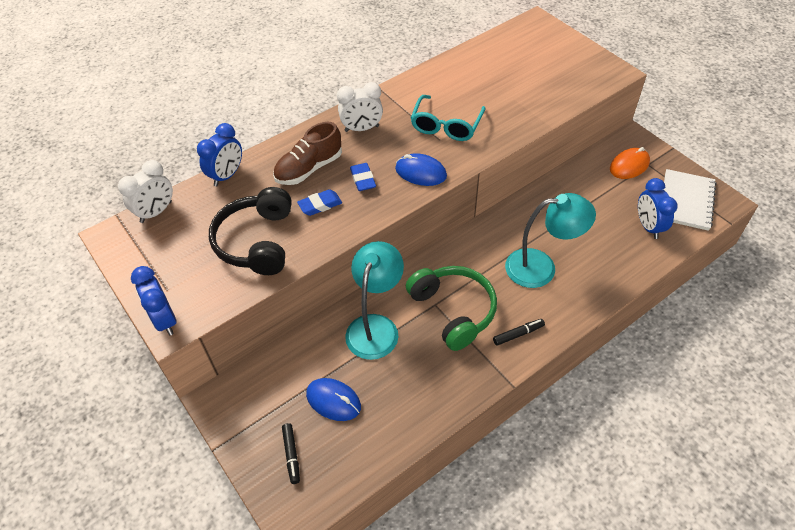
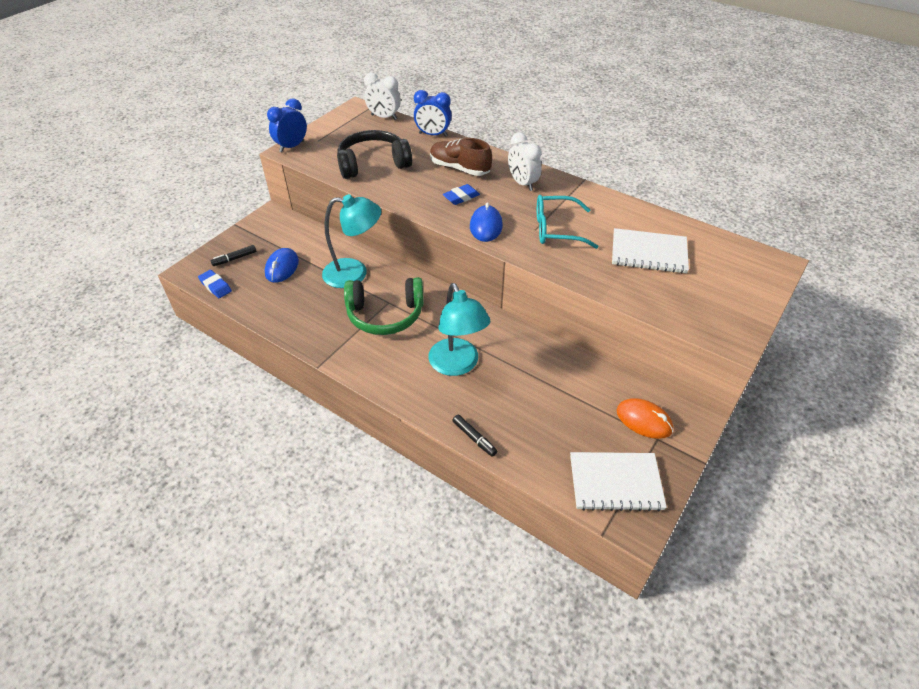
camera: 70 degrees right, 5 degrees down
blue eraser [297,189,342,216] -> blue eraser moved to [198,270,232,298]
green headphones [406,266,497,351] -> green headphones turned 45 degrees clockwise [344,277,424,335]
black marker [493,319,545,346] -> black marker moved to [452,415,497,457]
blue clock [638,178,678,239] -> none
none -> white notebook [612,228,689,274]

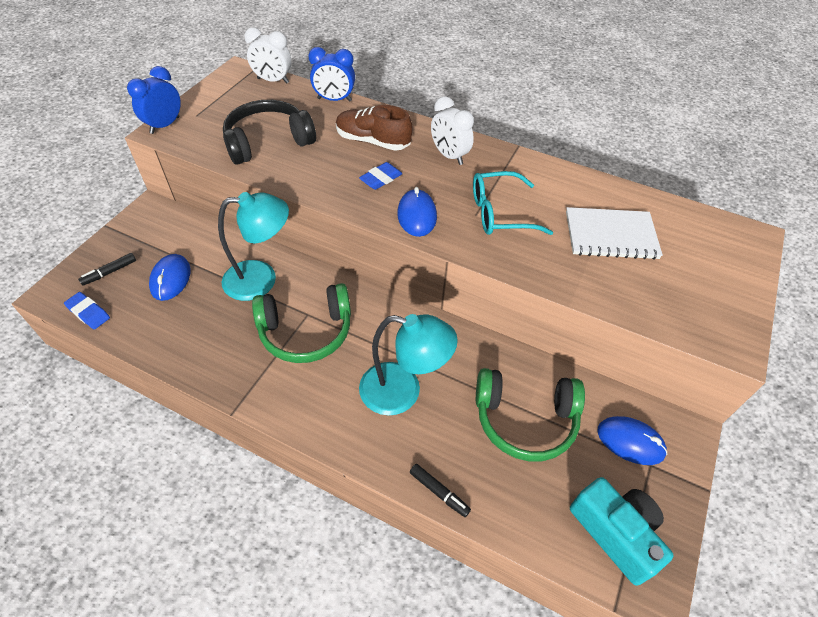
camera: 10 degrees left, 5 degrees up
turquoise lamp [428,283,491,376] -> turquoise lamp turned 45 degrees counterclockwise [359,314,458,415]
white notebook [570,452,667,512] -> turquoise camera [570,477,674,586]
orange mouse [617,398,673,439] -> blue mouse [597,416,667,465]
none -> green headphones [476,368,585,461]

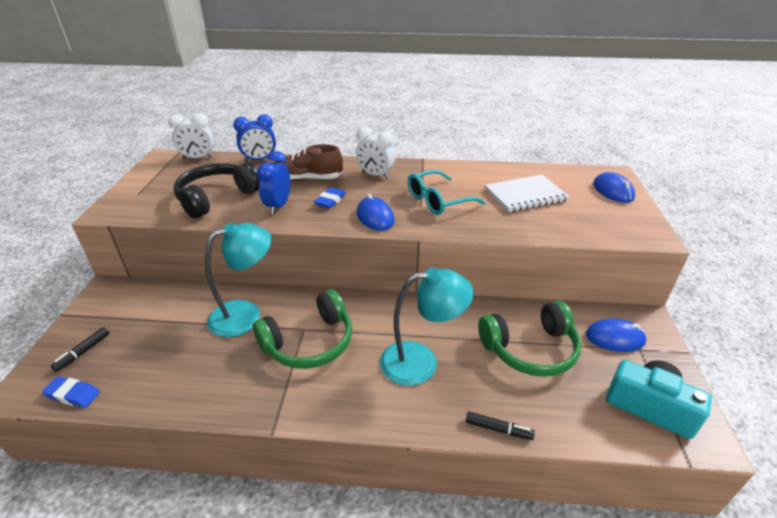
camera: 20 degrees left, 15 degrees down
blue clock [127,66,181,134] -> blue clock moved to [257,151,290,214]
blue mouse [149,254,191,301] -> blue mouse moved to [593,172,635,203]

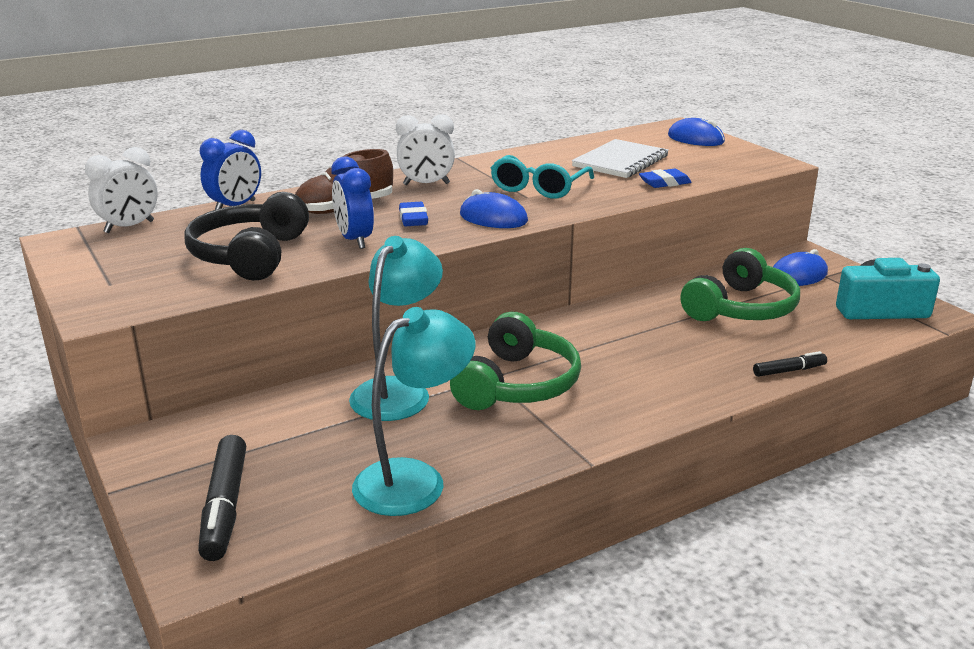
camera: 35 degrees left, 10 degrees down
blue eraser [42,376,100,408] -> blue eraser moved to [639,169,692,188]
black marker [51,327,109,372] -> black marker [198,435,246,561], size x1.78
turquoise lamp [380,267,474,386] -> turquoise lamp moved to [352,307,475,516]

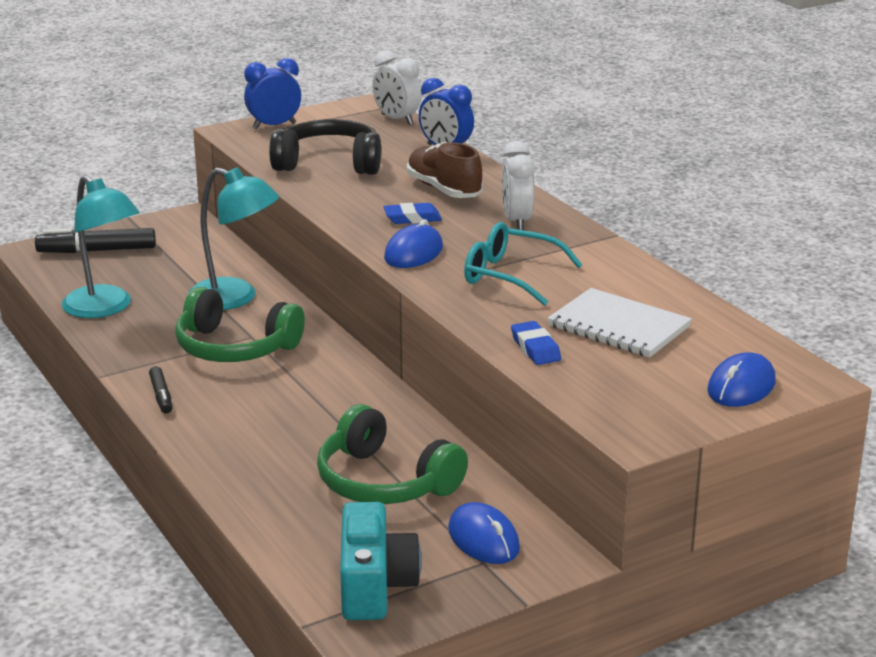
camera: 90 degrees right, 0 degrees up
blue clock [331,156,374,249] -> blue clock moved to [244,58,301,129]
black marker [753,351,827,377] -> black marker moved to [149,366,172,413]

